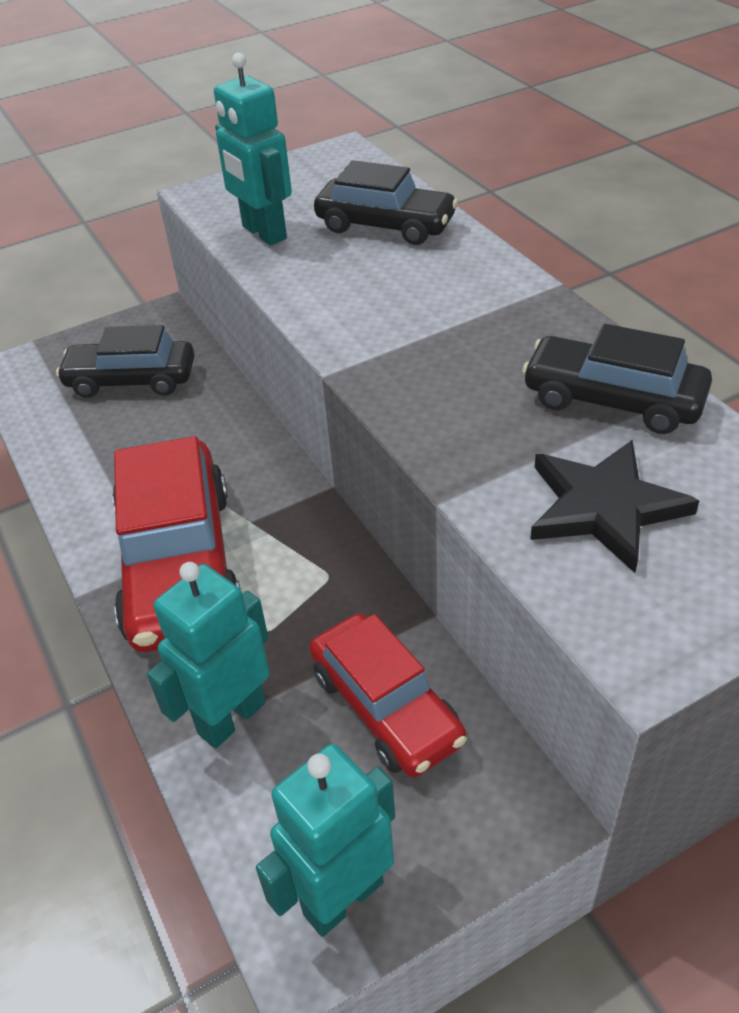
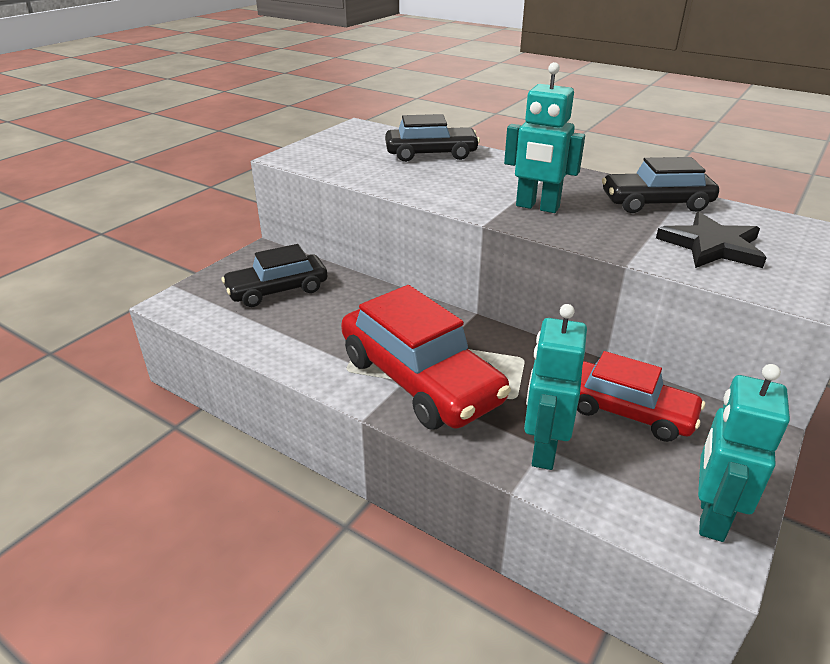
camera: 30 degrees left, 10 degrees down
turquoise robot [214,53,292,245] -> turquoise robot moved to [504,62,585,213]

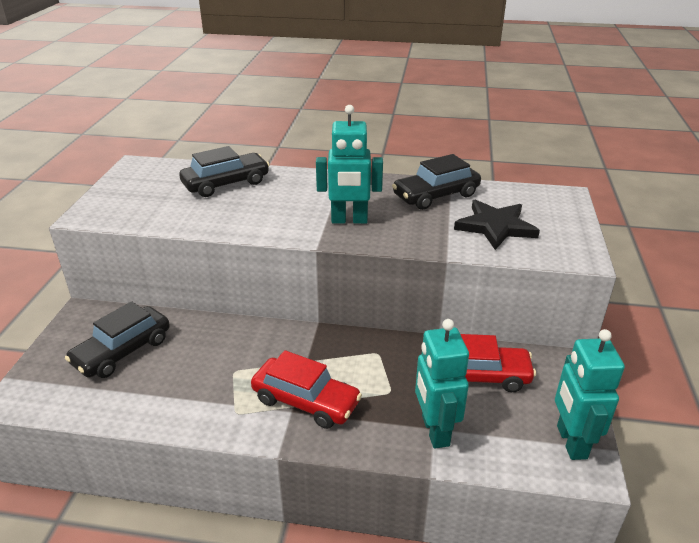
camera: 25 degrees left, 0 degrees up
red car [341,285,511,430] -> red car [251,350,362,429], size x0.63

